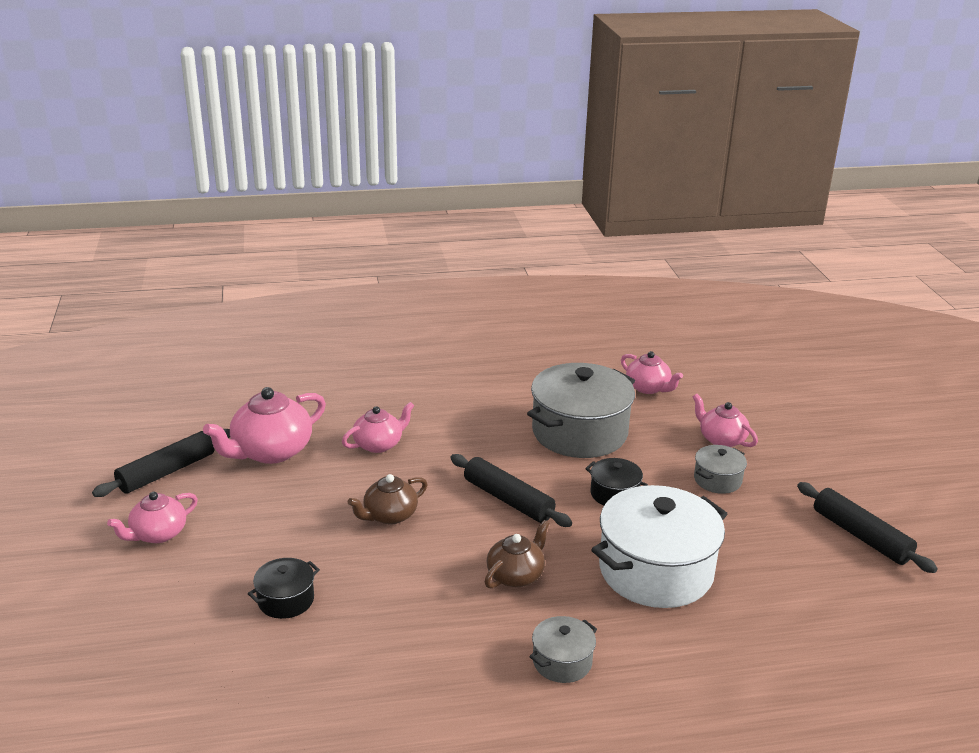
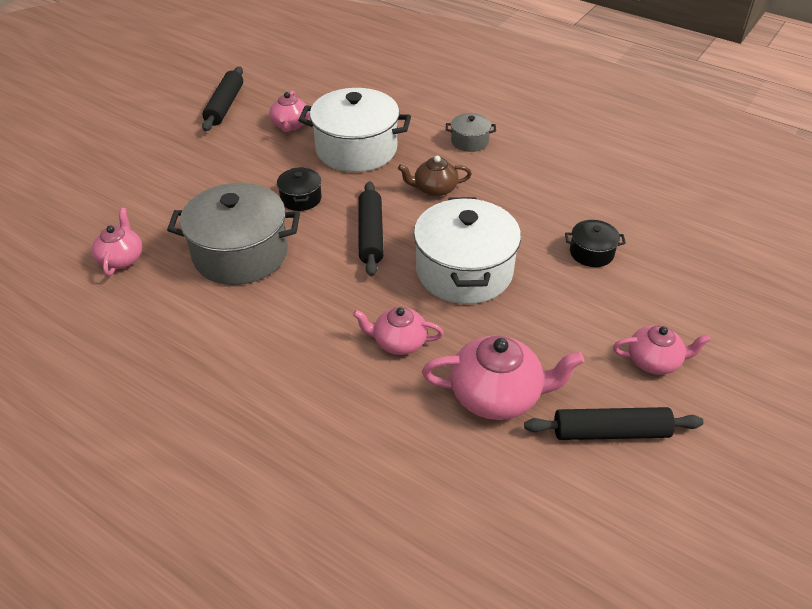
camera: 135 degrees left, 15 degrees up
brown teapot [348,474,427,525] -> white pot [414,197,521,304]
pink teapot [693,394,758,447] -> pink teapot moved to [269,91,309,132]
grey pot [694,445,747,494] -> none

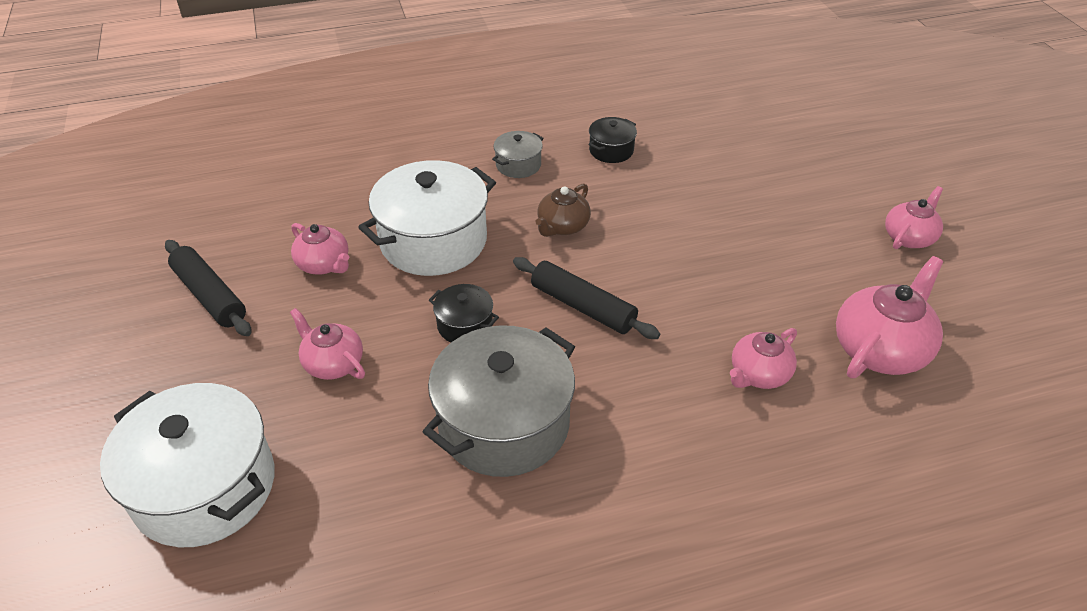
camera: 50 degrees left, 0 degrees up
pink teapot [91,208,142,276] -> pink teapot moved to [290,308,365,380]
white pot [414,197,521,304] -> white pot moved to [100,383,275,547]
black rolling pin [524,407,704,440] -> none
black pot [565,220,626,267] -> black pot moved to [588,117,637,163]

